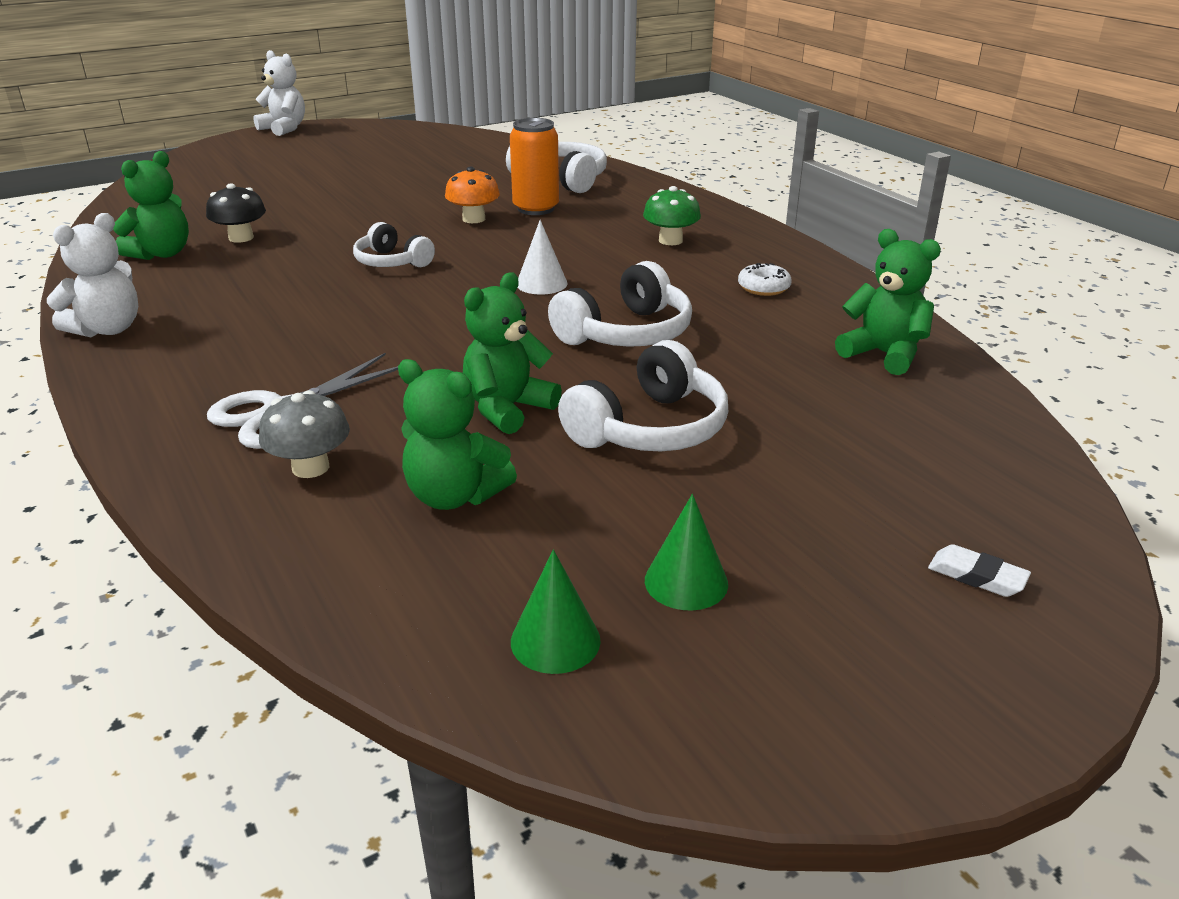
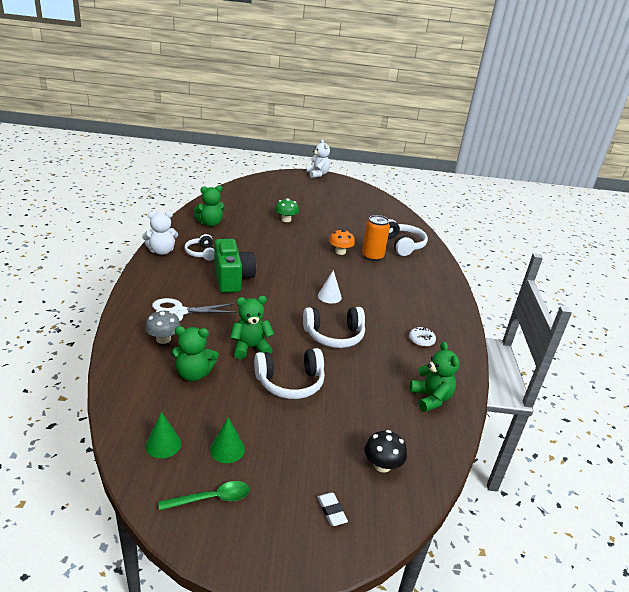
camera: 30 degrees right, 0 degrees up
black mushroom [206,183,266,243] -> black mushroom moved to [364,430,407,473]
white headphones [353,222,435,267] -> white headphones moved to [185,234,214,261]
green teddy bear [398,359,517,510] -> green teddy bear turned 60 degrees counterclockwise [171,326,218,382]
green mushroom [643,186,701,245] -> green mushroom moved to [275,198,299,222]
none -> green spoon [159,481,250,511]
none -> green camera [214,239,256,293]

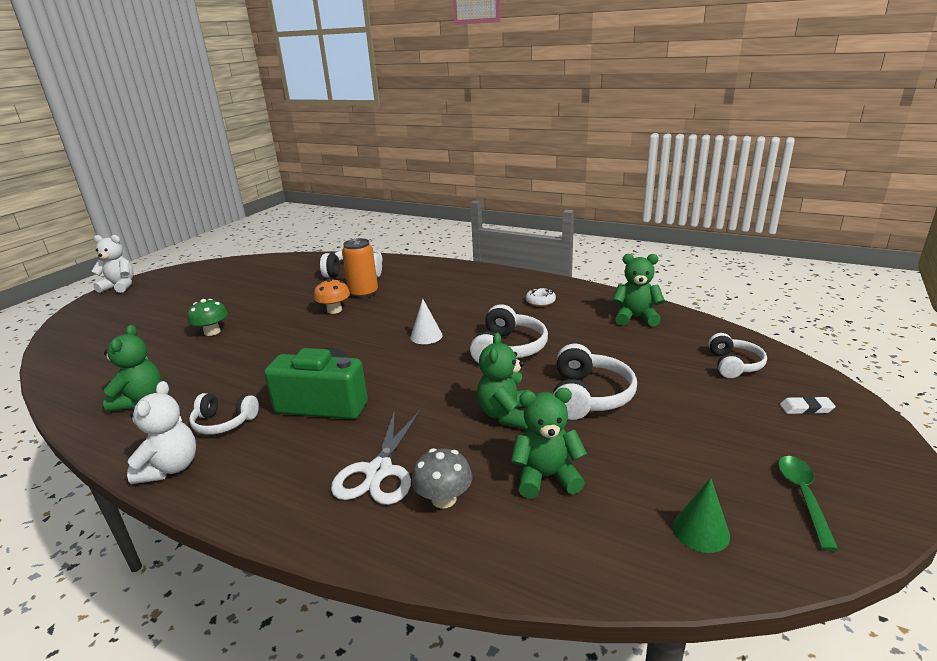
camera: 60 degrees left, 5 degrees down
green teddy bear [171,326,218,382] -> green teddy bear turned 120 degrees counterclockwise [511,388,587,498]
green cone [210,418,245,463] -> none
black mushroom [364,430,407,473] -> white headphones [709,333,767,378]

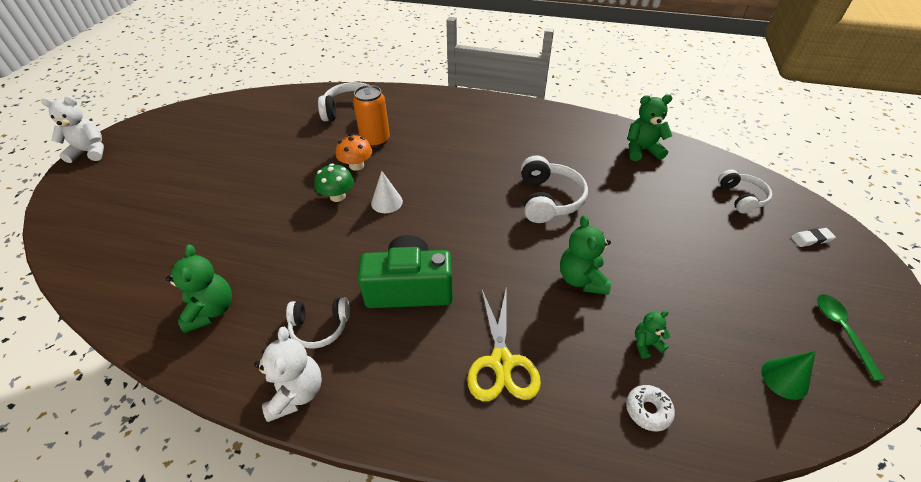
camera: 15 degrees left, 20 degrees up
green mushroom [187,299,228,336] -> green mushroom moved to [314,164,354,202]
white scissors [331,410,420,505] -> yellow scissors [467,288,541,401]
white cone [410,299,443,344] -> white cone moved to [371,171,403,213]
grey mushroom [412,448,472,509] -> none
green teddy bear [511,388,587,498] -> green teddy bear [635,311,671,359], size x0.57
white donut [526,288,556,307] -> white donut moved to [626,385,675,431]
white headphones [553,343,637,420] -> none

